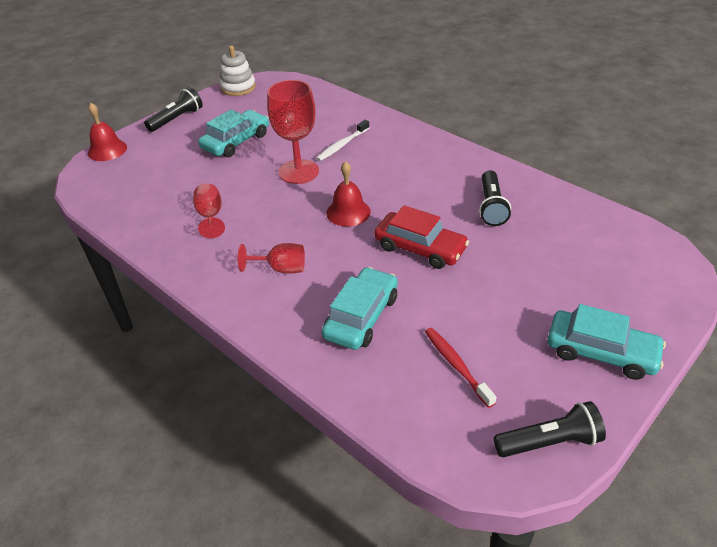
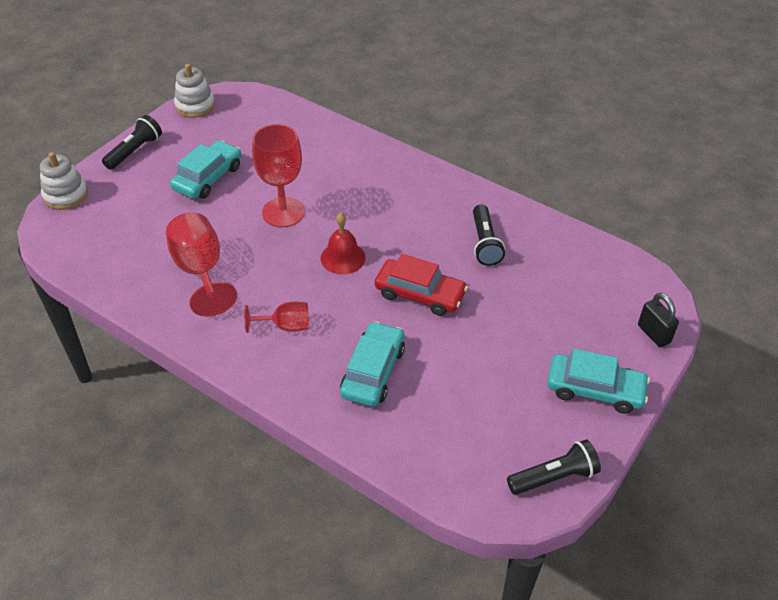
camera: 10 degrees left, 5 degrees up
red bell [88,103,127,161] -> white stacking toy [40,152,88,210]
red goblet [193,183,225,238] -> red goblet [166,212,237,317], size x1.74
white toothbrush [316,120,369,161] -> none
red toothbrush [425,328,497,408] -> none
none -> black padlock [638,293,679,347]

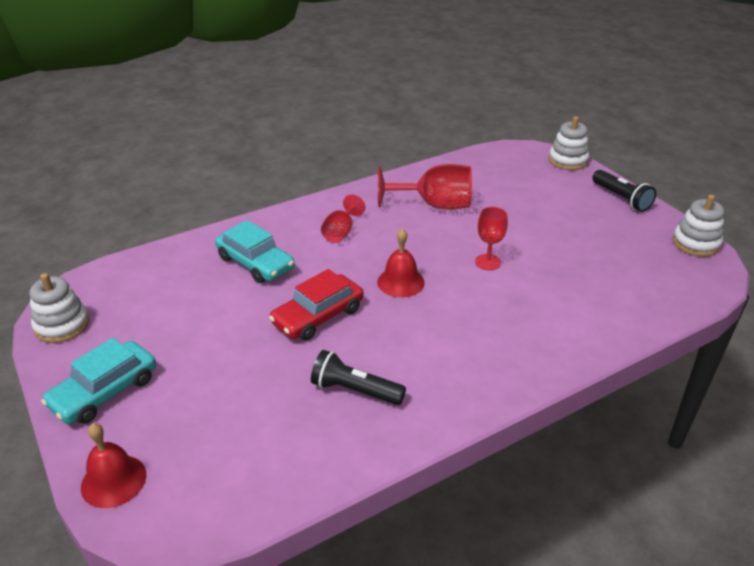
camera: 115 degrees right, 10 degrees down
turquoise car [170,140,242,199] -> none
red goblet [252,124,305,227] -> red goblet [475,207,508,270], size x0.58
black flashlight [507,440,601,495] -> white stacking toy [30,273,89,343]
black padlock [638,293,679,347] -> red bell [81,423,146,508]

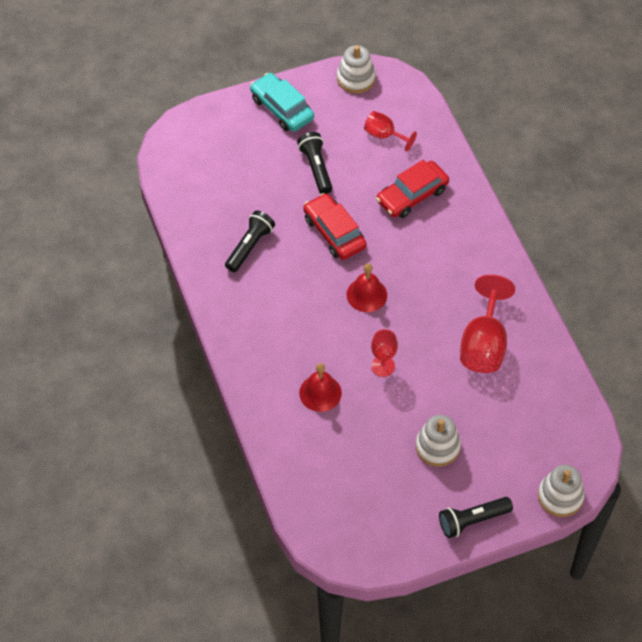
camera: 100 degrees right, 20 degrees up
red bell [81,423,146,508] -> red bell moved to [299,363,342,412]
turquoise car [215,220,295,283] -> red car [376,160,449,218]
red goblet [321,194,365,243] -> red goblet moved to [364,111,417,152]
white stacking toy [672,195,724,257] -> white stacking toy moved to [416,415,461,467]
none -> black flashlight [297,132,332,194]

